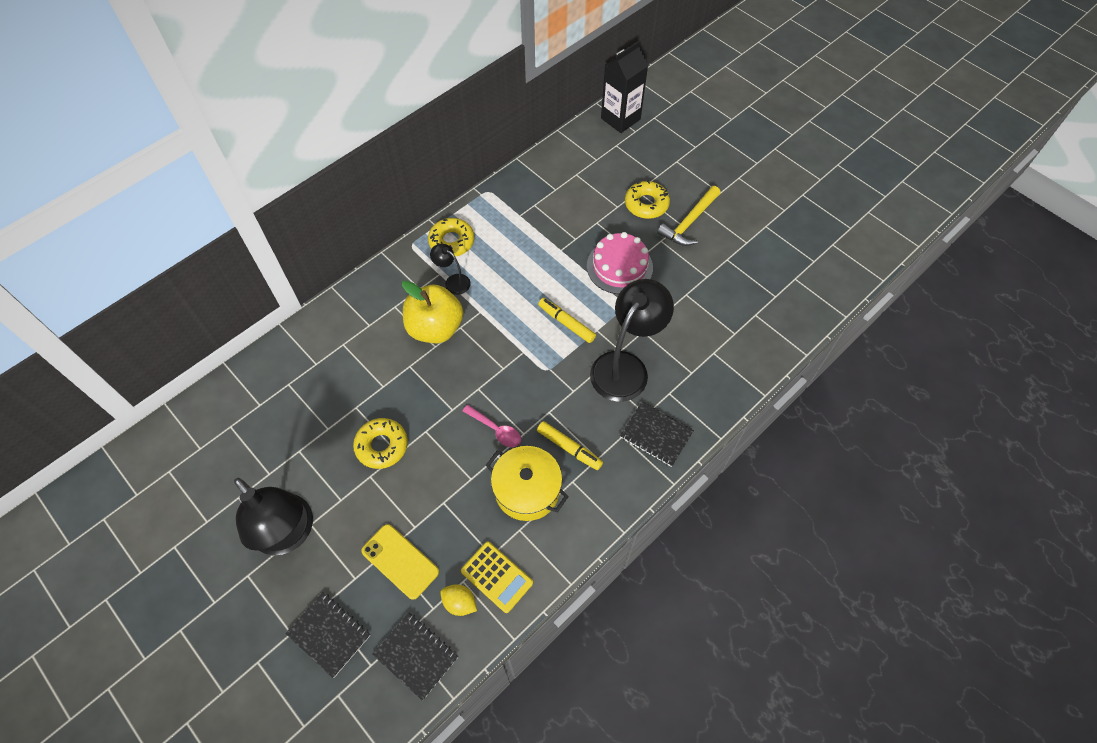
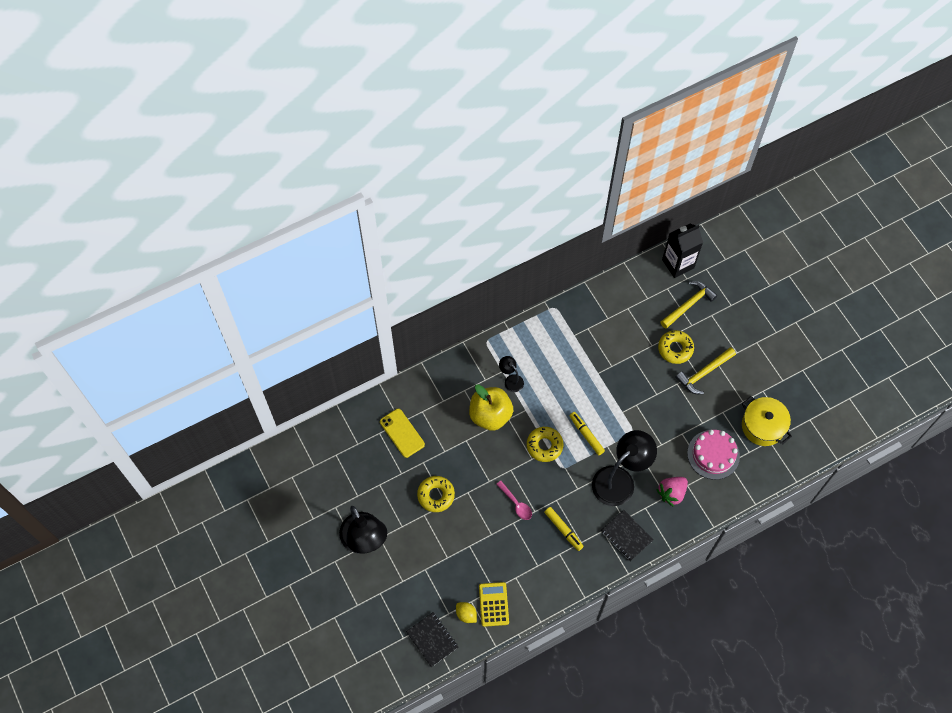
camera: 15 degrees right, 5 degrees up
black notebook [285,593,370,678] -> none
yellow phone [361,524,439,600] -> yellow phone moved to [380,409,425,458]
yellow donut [428,218,474,257] -> yellow donut moved to [527,427,563,462]
yellow calculator [461,542,533,613] -> yellow calculator turned 150 degrees counterclockwise [479,582,509,627]
yellow pot [486,446,569,521] -> yellow pot moved to [742,396,792,446]
pink cake [587,232,653,294] -> pink cake moved to [687,430,740,480]
none -> pink strawberry [656,477,688,507]
none -> yellow hammer [660,281,717,329]

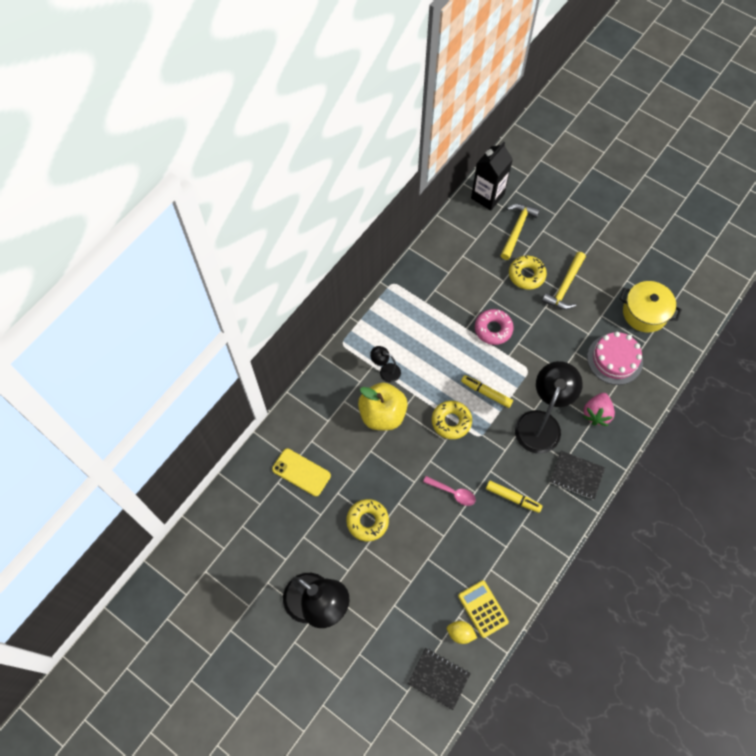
camera: 25 degrees left, 0 degrees up
none -> pink donut [475,309,514,345]

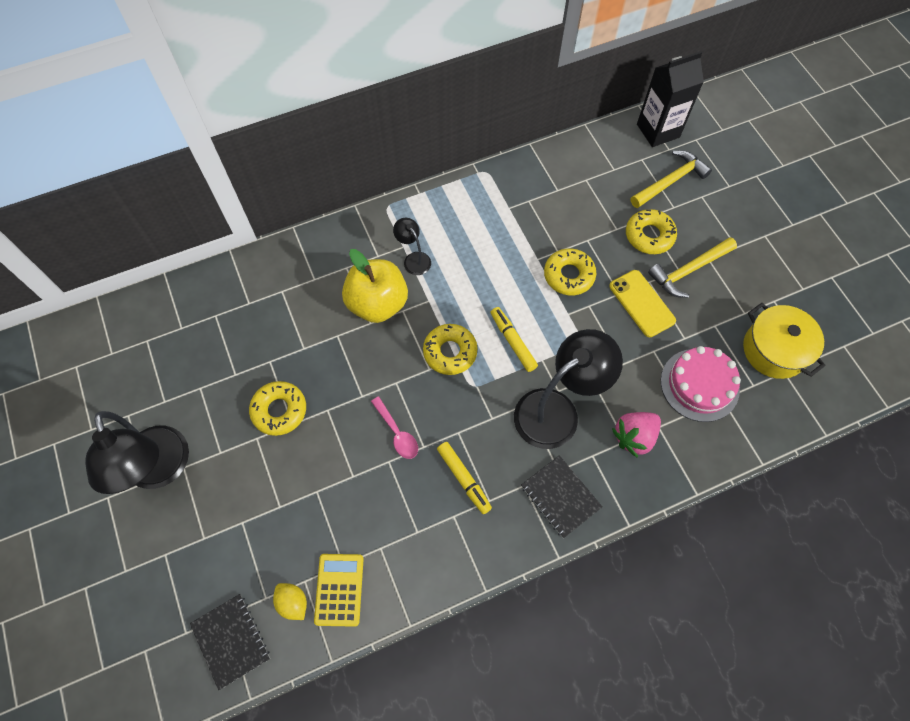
camera: 30 degrees right, 0 degrees up
yellow phone [272,449,331,496] -> yellow phone moved to [609,270,676,337]
pink donut [475,309,514,345] -> yellow donut [544,248,596,295]

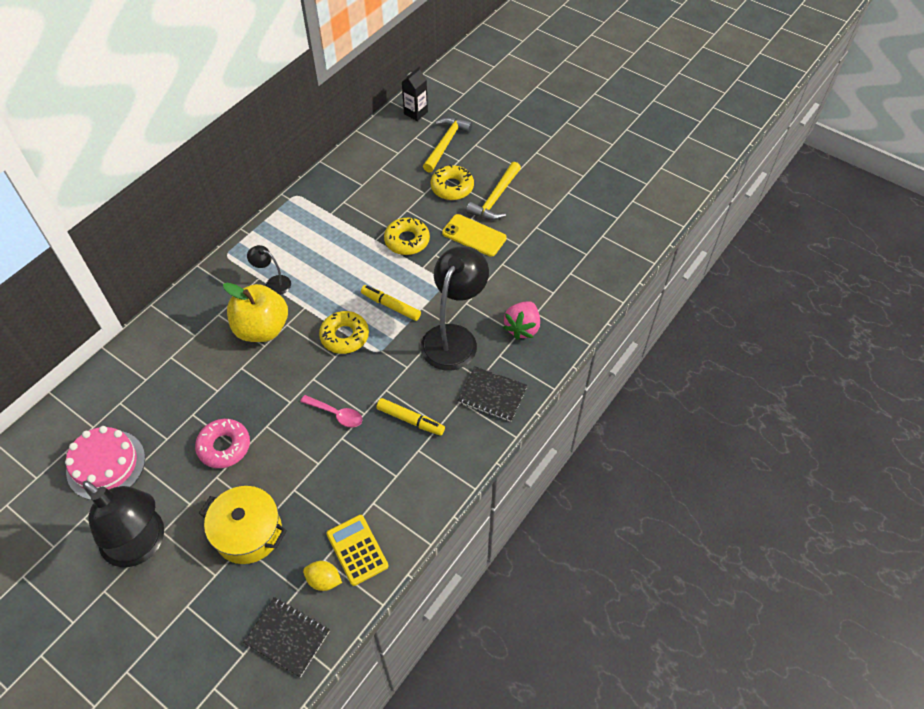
camera: 30 degrees left, 10 degrees down
yellow donut [249,381,306,436] -> pink donut [195,419,250,468]
black carton [637,51,704,147] -> black carton [402,67,428,121], size x0.62
pink cake [661,346,741,422] -> pink cake moved to [65,426,145,500]
yellow pot [743,303,825,379] -> yellow pot moved to [199,486,287,564]

